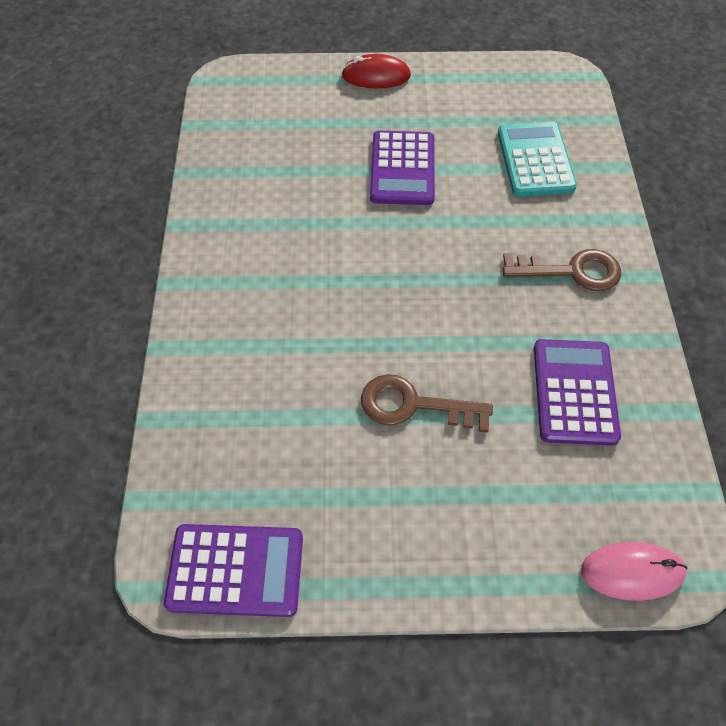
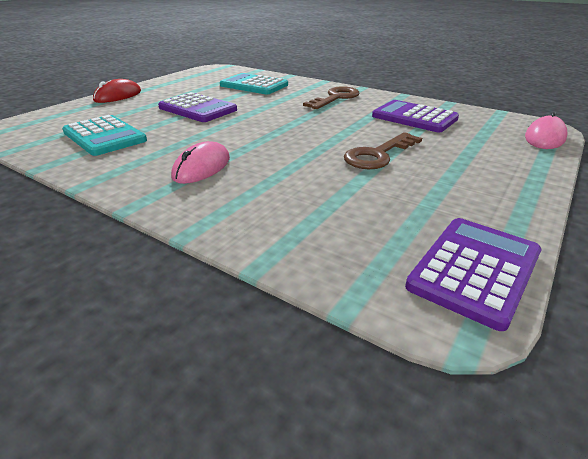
camera: 55 degrees left, 25 degrees down
none -> turquoise calculator [62,115,147,156]
none -> pink mouse [171,141,230,184]

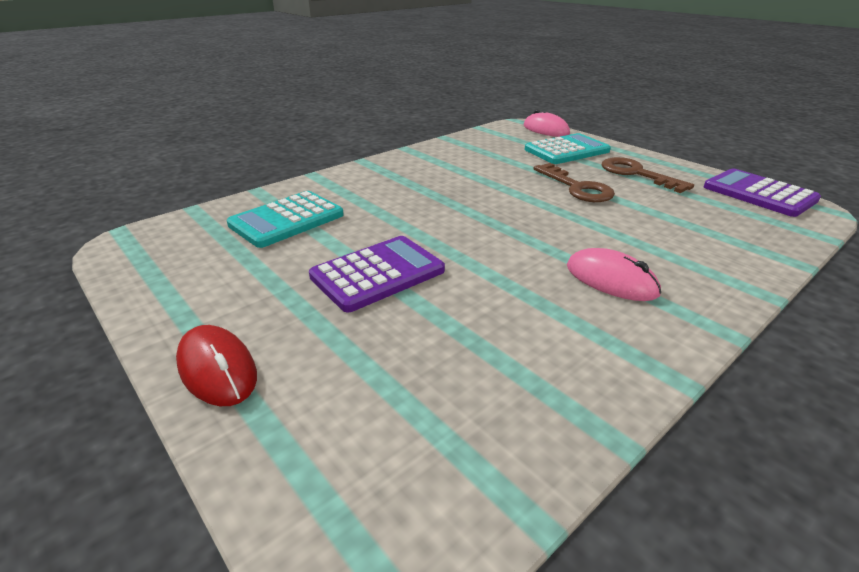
camera: 75 degrees left, 0 degrees up
turquoise calculator [62,115,147,156] -> turquoise calculator moved to [525,133,611,164]
brown key [303,86,359,109] -> brown key moved to [602,157,694,193]
purple calculator [372,100,459,132] -> none

